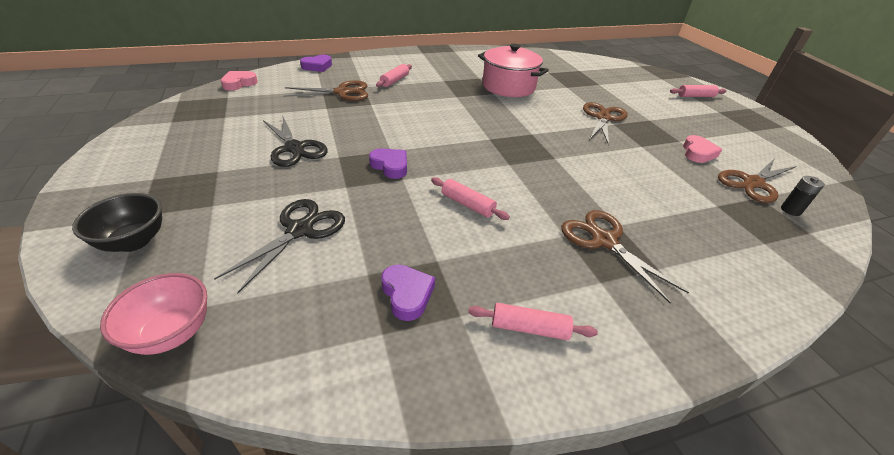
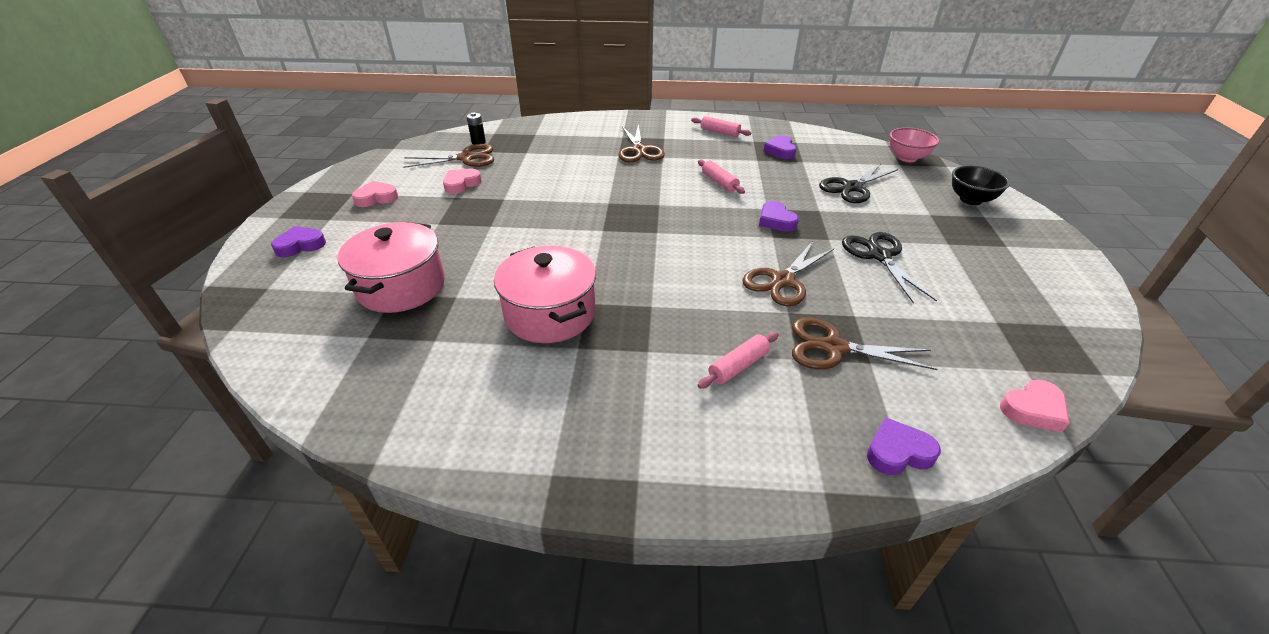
camera: 155 degrees left, 0 degrees up
brown scissors [583,102,627,145] -> brown scissors moved to [742,241,835,306]
pink rolling pin [670,85,727,97] -> purple heart [271,226,326,257]
none -> pink pot [337,222,445,313]
none -> pink heart [352,181,398,207]

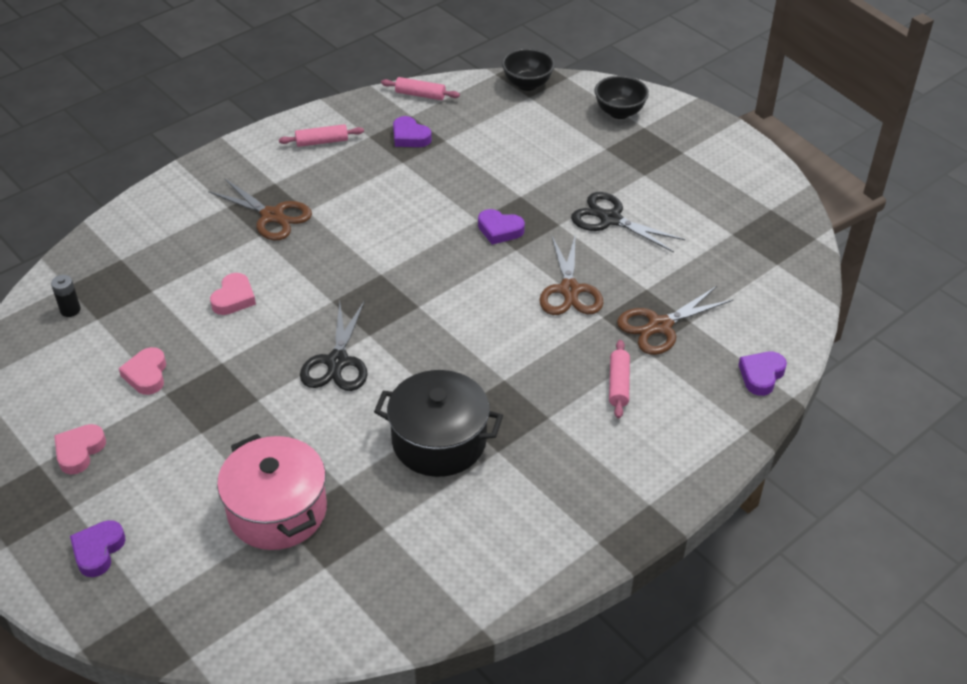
camera: 45 degrees left, 5 degrees up
brown scissors [403,144,494,168] -> none
pink pot [494,246,596,343] -> black pot [374,370,503,477]
pink rolling pin [698,160,745,194] -> pink rolling pin moved to [381,77,460,100]
black scissors [819,164,898,203] -> black scissors moved to [300,300,368,391]
pink bowl [890,128,939,162] -> black bowl [502,48,555,91]
pink heart [1000,380,1070,432] -> pink heart moved to [210,273,256,315]

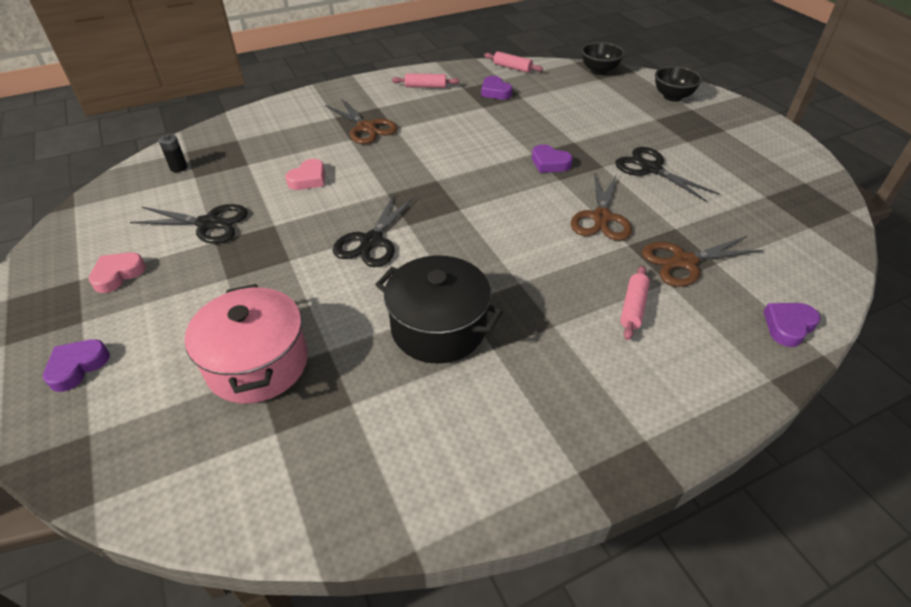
camera: 15 degrees right, 0 degrees up
pink heart [119,347,166,395] -> black scissors [130,204,248,244]

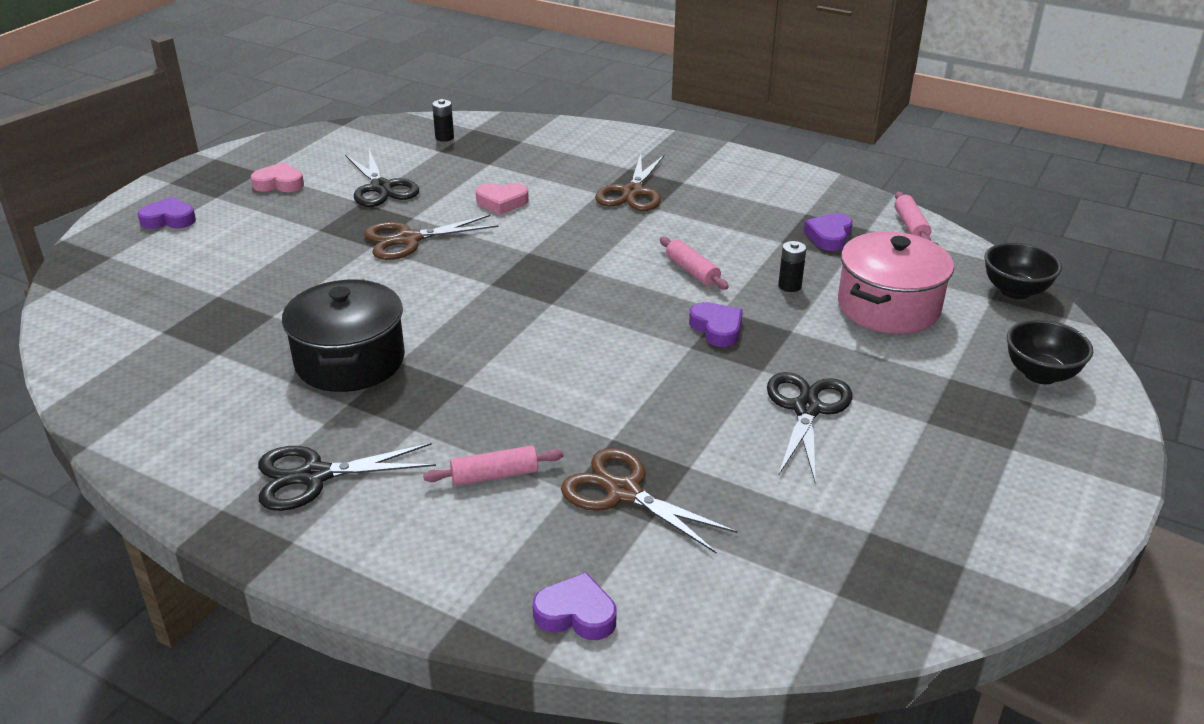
camera: 55 degrees right, 10 degrees down
pink pot [185,284,308,404] -> pink pot moved to [838,231,954,334]
black scissors [333,194,414,267] -> black scissors moved to [258,443,436,511]
pink rolling pin [392,73,460,88] -> pink rolling pin moved to [660,237,729,290]
purple heart [532,144,573,173] -> purple heart turned 150 degrees clockwise [689,302,743,347]
brown scissors [571,173,632,241] -> brown scissors moved to [364,215,499,260]
none -> black battery [778,241,806,292]

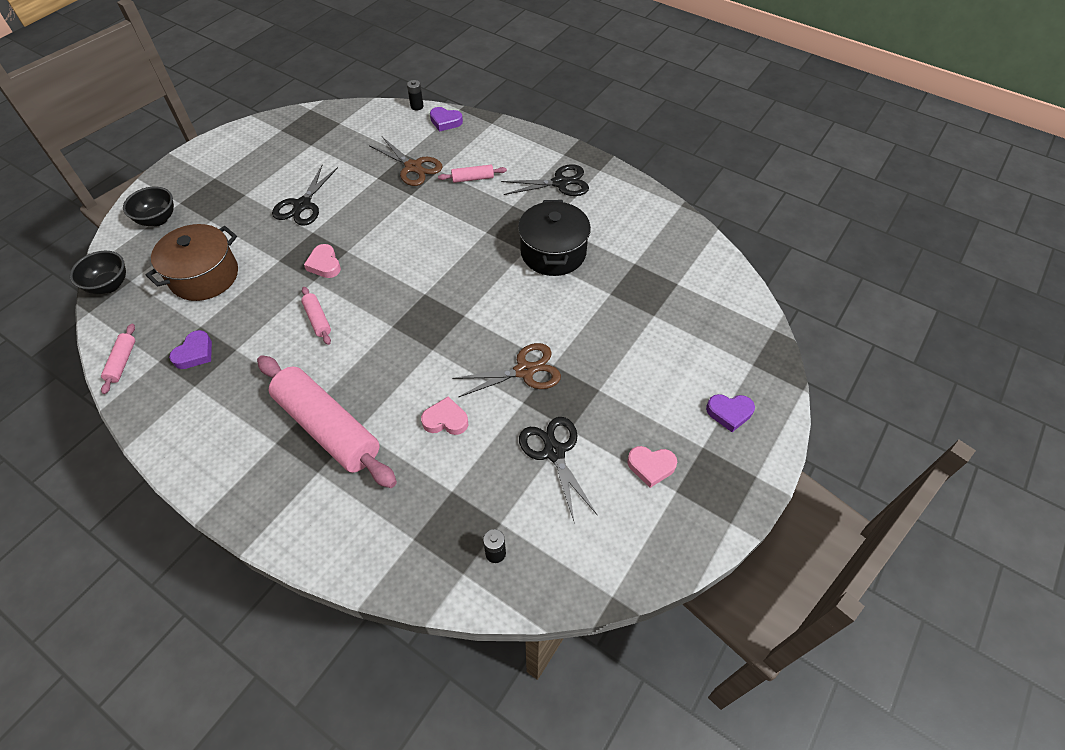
camera: 175 degrees left, 20 degrees up
brown scissors [595,154,665,211] -> pink rolling pin [257,355,397,488]
purple heart [689,302,743,347] -> pink heart [304,244,341,278]
black battery [778,241,806,292] -> black battery moved to [407,80,424,110]
pink pot [838,231,954,334] -> brown pot [146,224,238,301]

